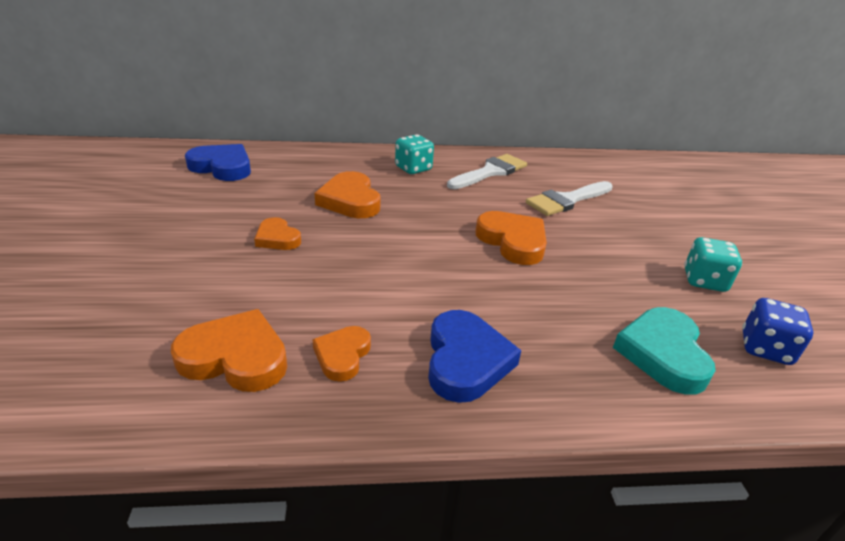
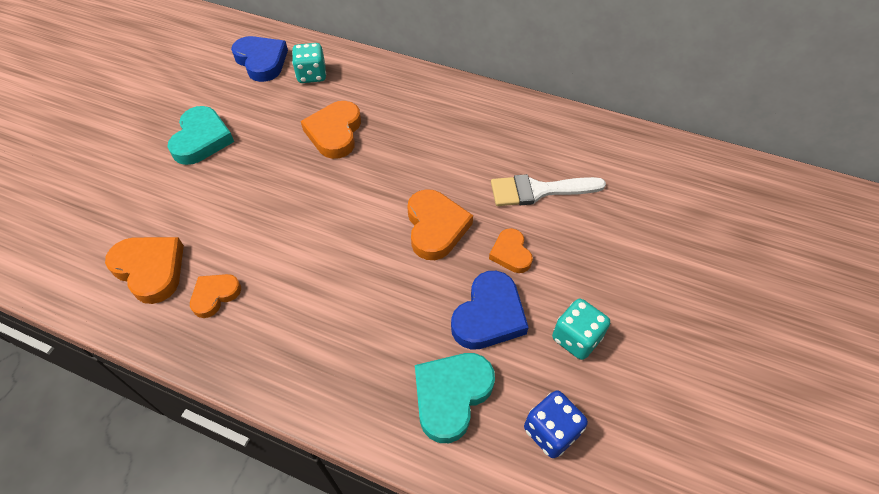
camera: 30 degrees right, 20 degrees up
orange heart [254,217,301,250] -> orange heart moved to [489,228,533,273]
turquoise dice [395,134,434,174] -> turquoise dice moved to [292,43,326,83]
blue heart [428,310,522,403] -> blue heart moved to [451,271,529,350]
white brush [447,154,527,189] -> none
none -> turquoise heart [167,106,234,165]

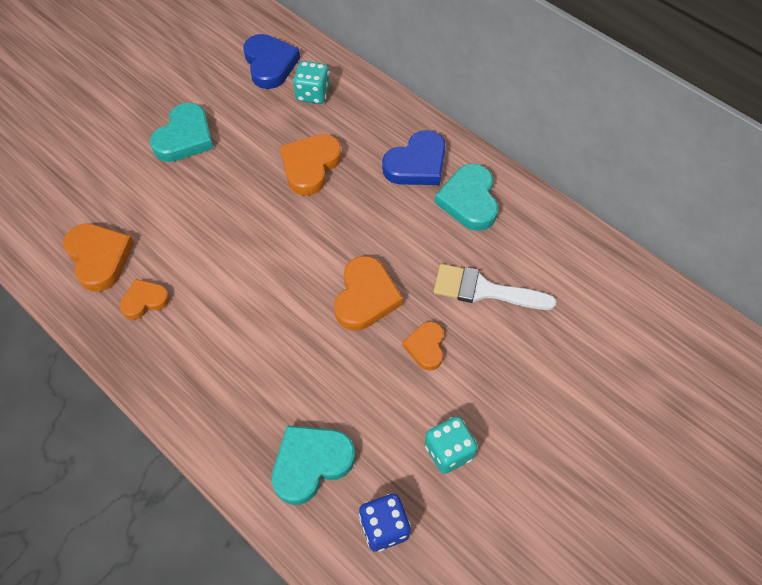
camera: 20 degrees right, 5 degrees up
blue heart [451,271,529,350] -> blue heart moved to [382,130,446,185]
none -> turquoise heart [435,164,498,231]

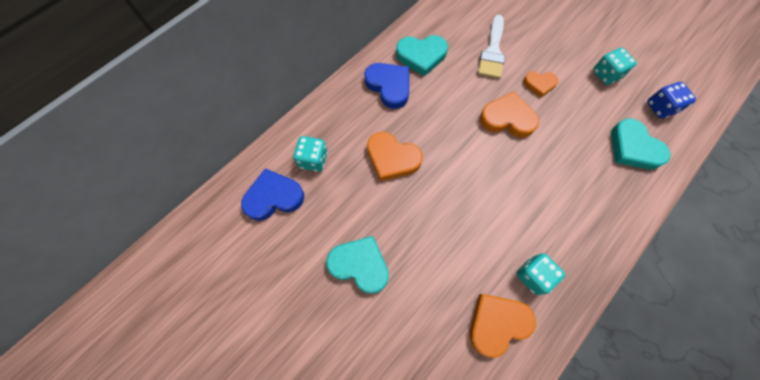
camera: 90 degrees left, 10 degrees up
orange heart [120,279,170,320] -> turquoise dice [516,253,565,295]

